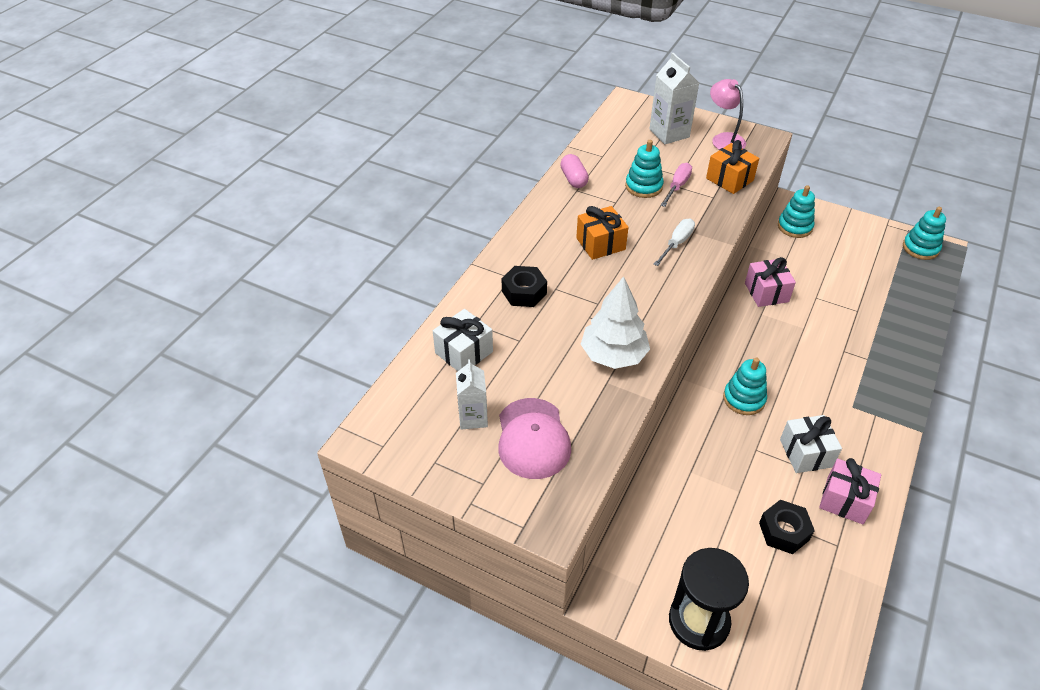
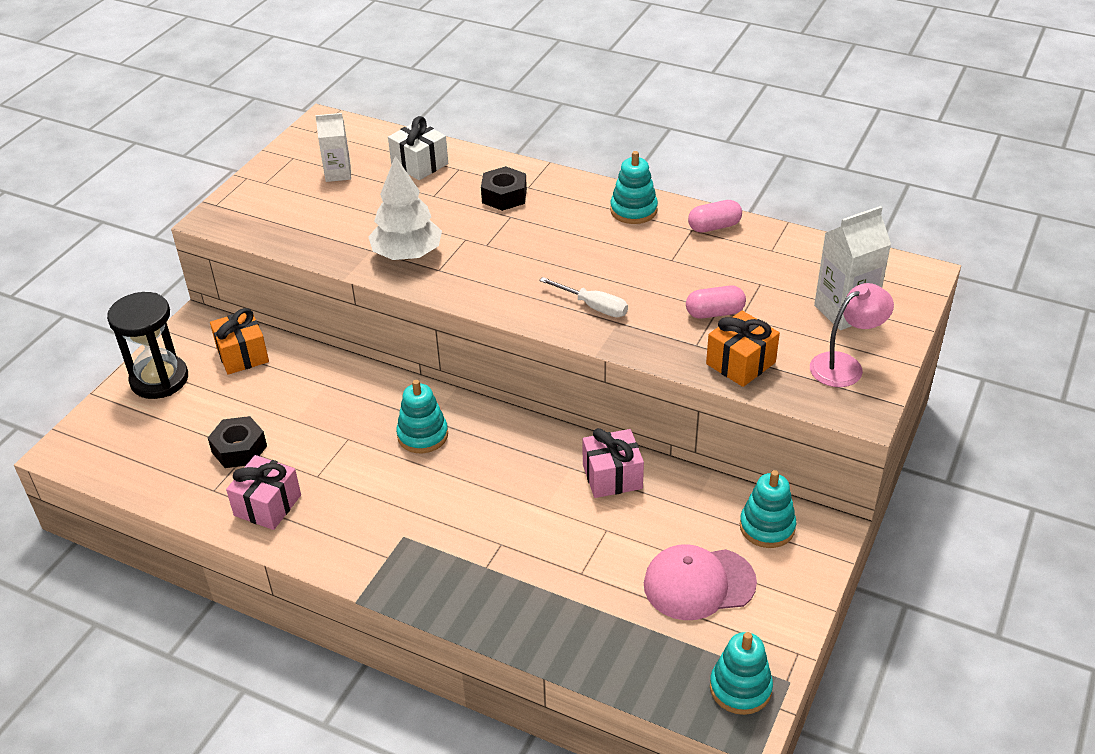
camera: 90 degrees right, 5 degrees down
pink cap [498,398,571,479] -> pink cap moved to [644,544,757,620]
orange gift [576,206,628,260] -> orange gift moved to [210,308,269,375]
turquoise stacking toy [625,140,664,198] -> turquoise stacking toy moved to [610,151,658,224]
pink screwdriver [661,163,692,207] -> pink capsule [686,286,746,319]
white gift [780,415,842,473] -> none

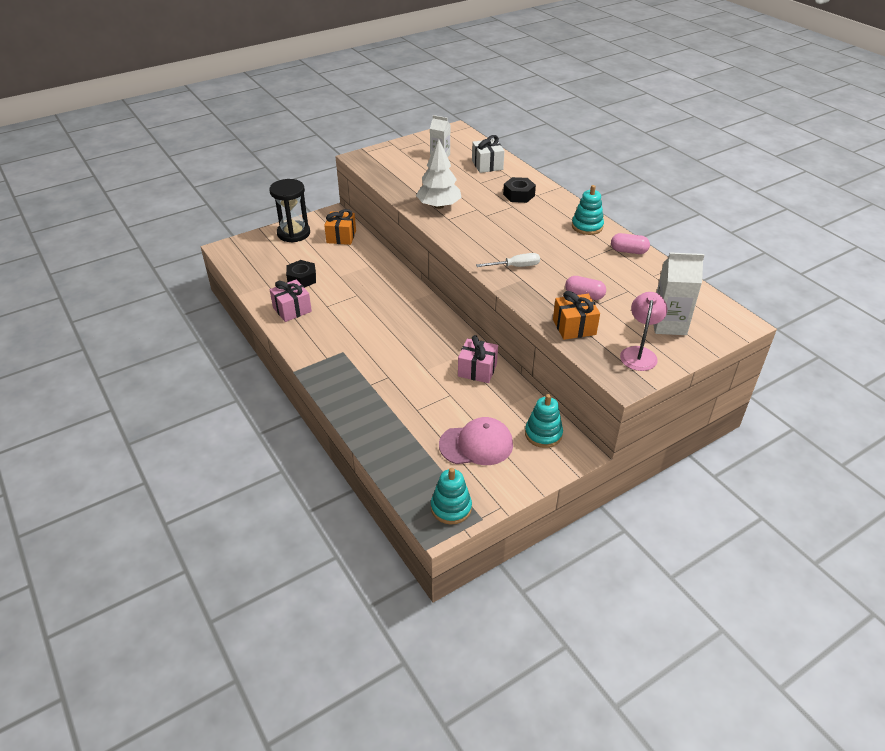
camera: 30 degrees right, 0 degrees up
turquoise stacking toy [396,380,448,453] -> none
white screwdriver [539,277,628,317] -> white screwdriver turned 75 degrees counterclockwise [476,253,540,267]
pink cap [644,544,757,620] -> pink cap turned 150 degrees clockwise [439,417,513,465]
pink lamp [810,283,894,387] -> pink lamp turned 75 degrees counterclockwise [620,292,667,371]

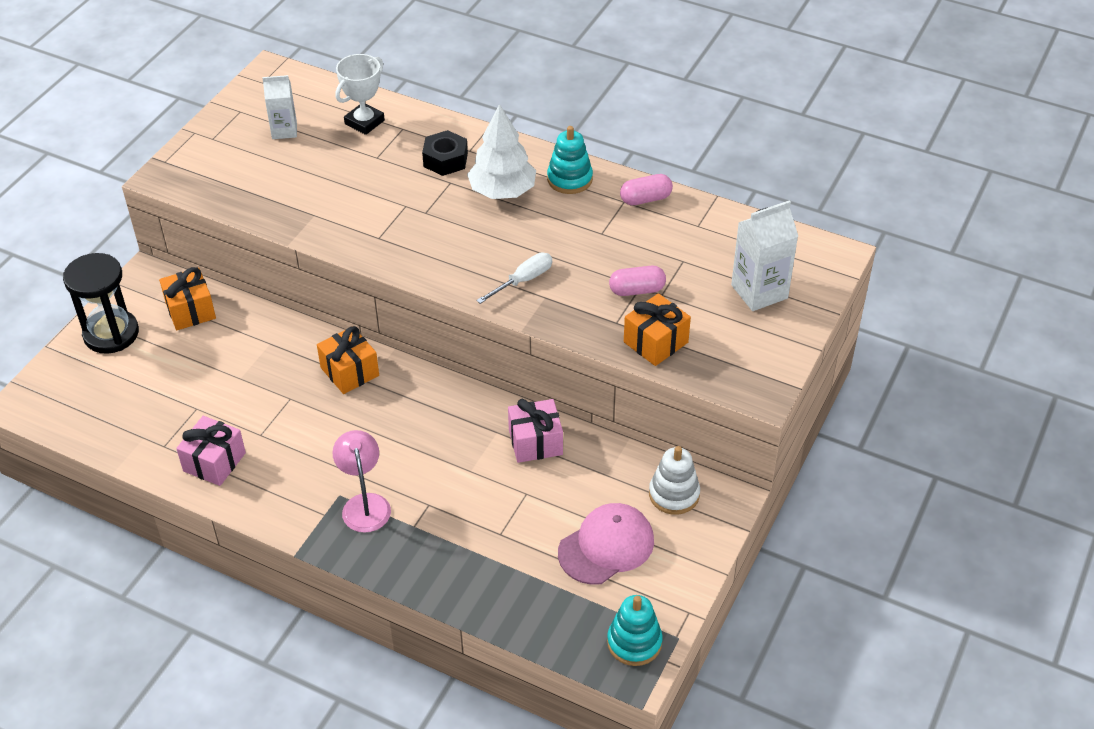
camera: 30 degrees left, 5 degrees up
black nut [286,260,316,288] -> none
white tree [416,139,462,209] -> white tree moved to [467,104,536,199]
white gift [472,135,504,173] -> white trophy [335,54,385,135]
turquoise stacking toy [525,394,563,448] -> white stacking toy [649,446,700,515]
pink lamp [620,292,667,371] -> pink lamp moved to [332,430,391,533]
none -> orange gift [317,326,379,394]

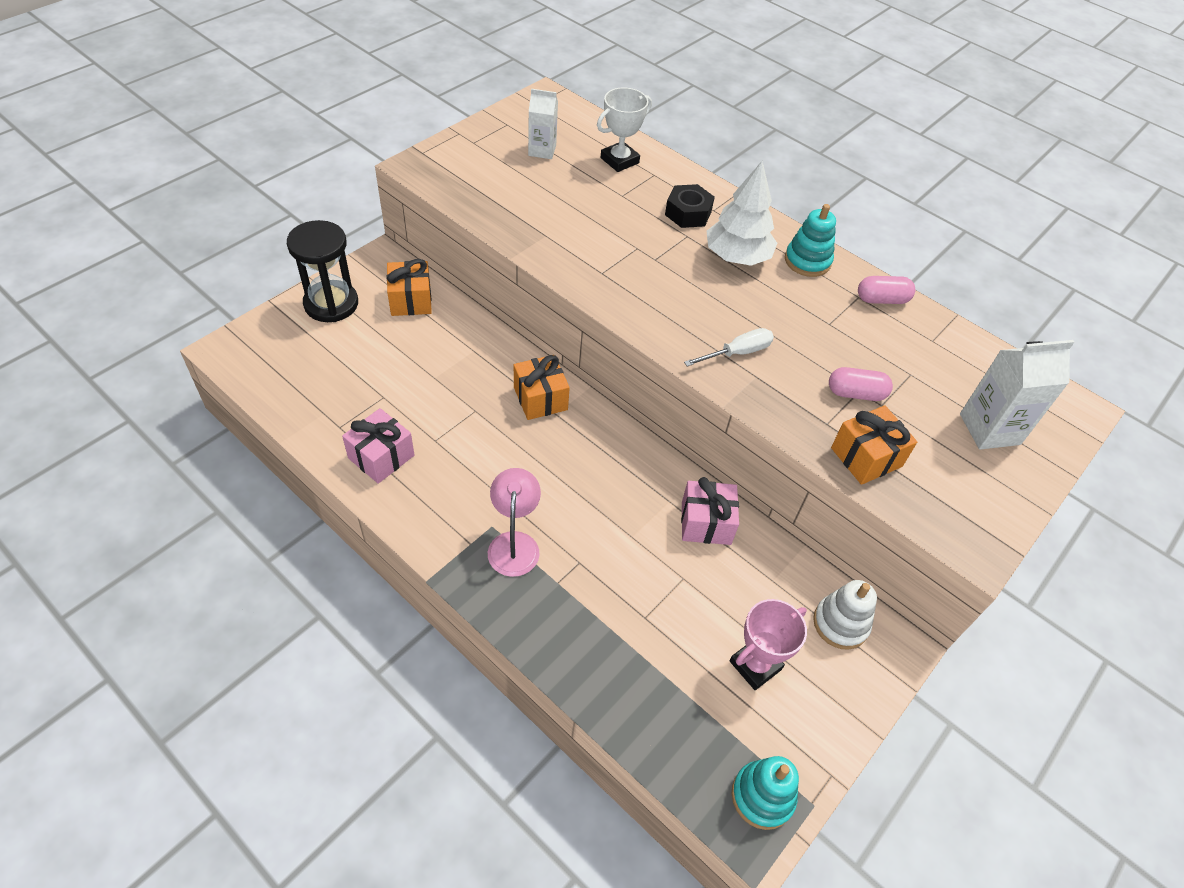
camera: 10 degrees right, 5 degrees up
pink cap [558,503,654,585] -> pink trophy [730,599,807,690]

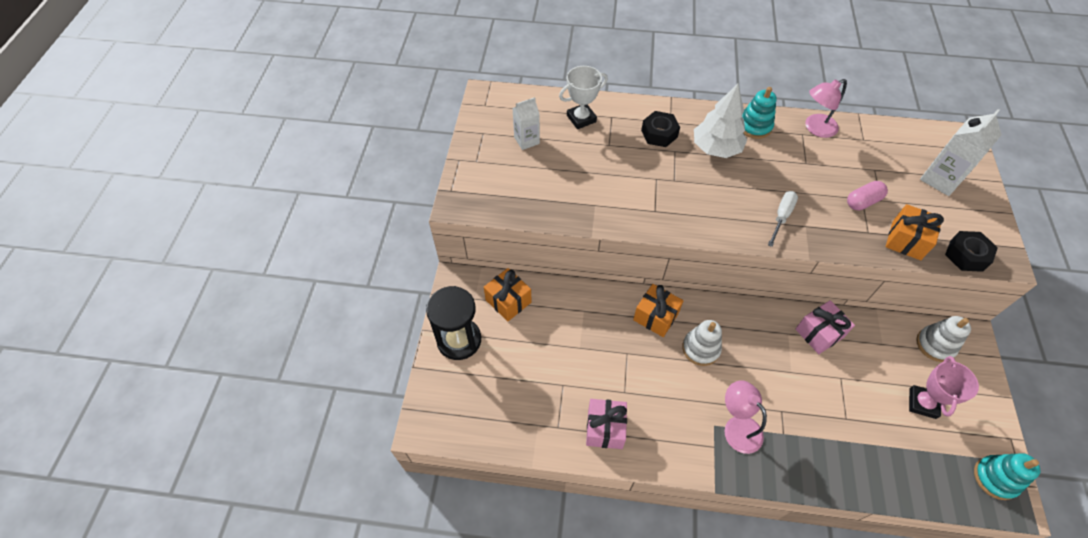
camera: 30 degrees left, 5 degrees up
white trophy [597,88,652,172] -> white trophy turned 45 degrees clockwise [559,66,608,129]
pink capsule [858,276,915,304] -> pink lamp [805,79,847,138]
none -> white stacking toy [682,320,722,366]
none -> black nut [945,231,998,272]

